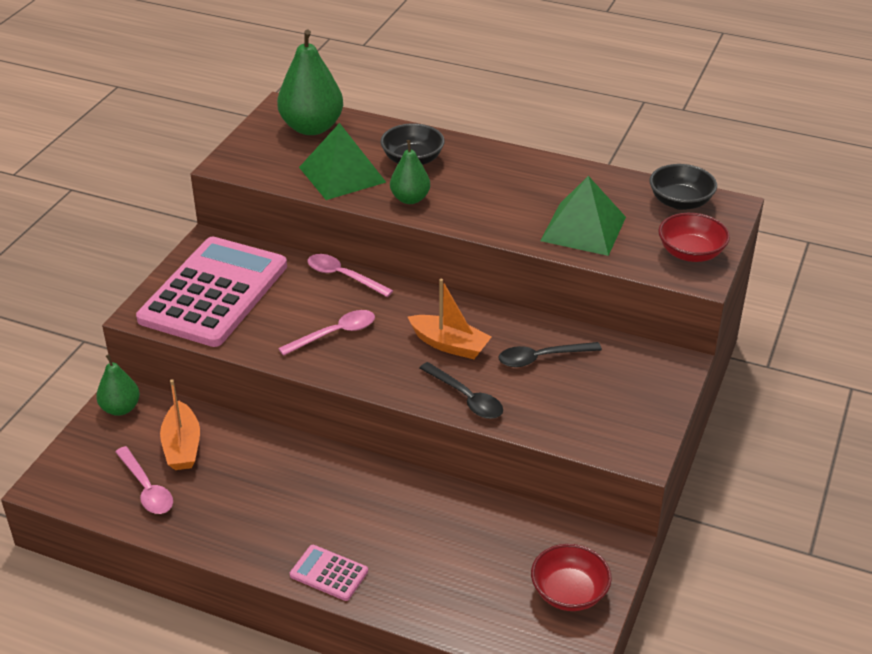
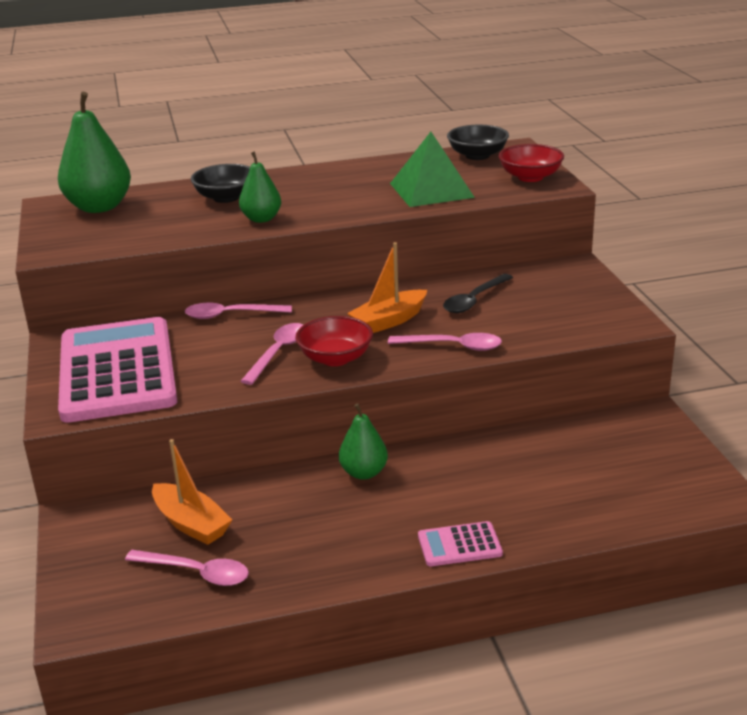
camera: 35 degrees left, 10 degrees down
green pear [96,354,140,416] -> green pear moved to [339,403,388,480]
green pyramid [299,123,386,200] -> none
orange boat [408,279,492,359] -> orange boat turned 150 degrees clockwise [347,242,427,333]
black spoon [419,362,503,419] -> pink spoon [388,333,502,351]
red bowl [531,544,612,611] -> red bowl moved to [295,316,373,366]

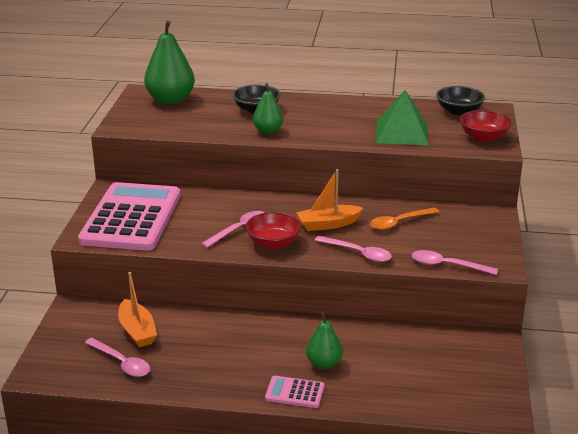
camera: 20 degrees right, 0 degrees up
pink spoon [185,303,292,319] -> pink spoon moved to [412,250,498,275]
green pear [339,403,388,480] -> green pear moved to [306,312,343,369]
black spoon [443,274,513,313] -> orange spoon [370,207,439,230]

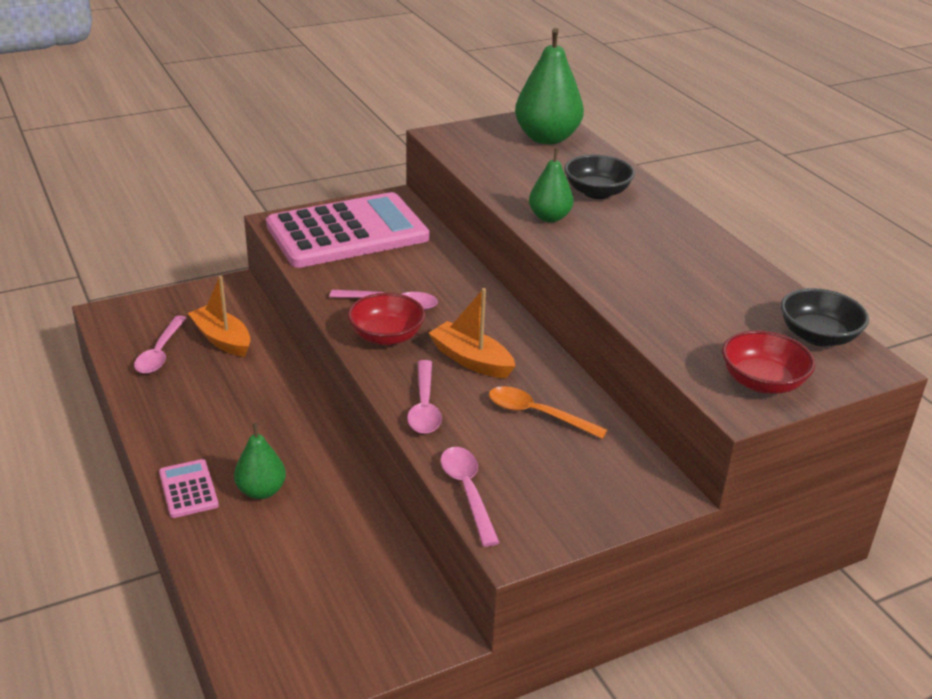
camera: 55 degrees right, 5 degrees up
orange boat [118,272,157,347] -> orange boat turned 105 degrees clockwise [188,276,251,357]
green pyramid [376,90,429,145] -> none

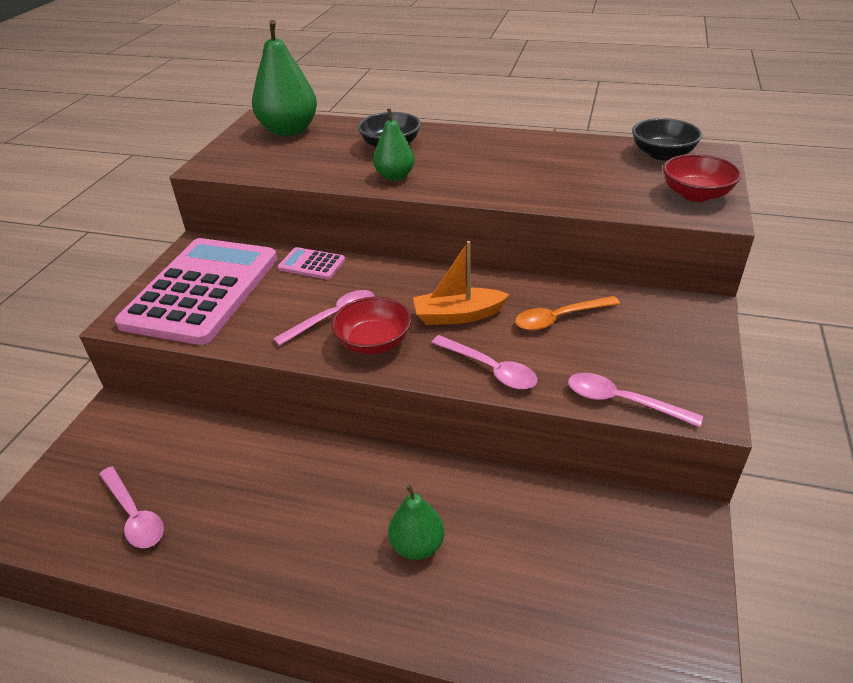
camera: 45 degrees left, 5 degrees up
pink calculator [159,459,219,518] -> pink calculator moved to [278,247,345,280]
orange boat [188,276,251,357] -> none

